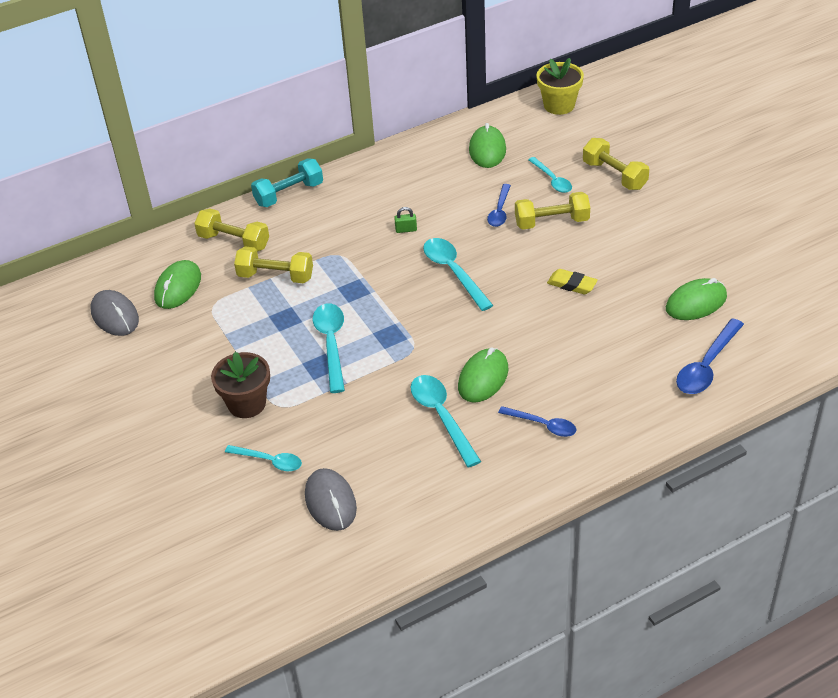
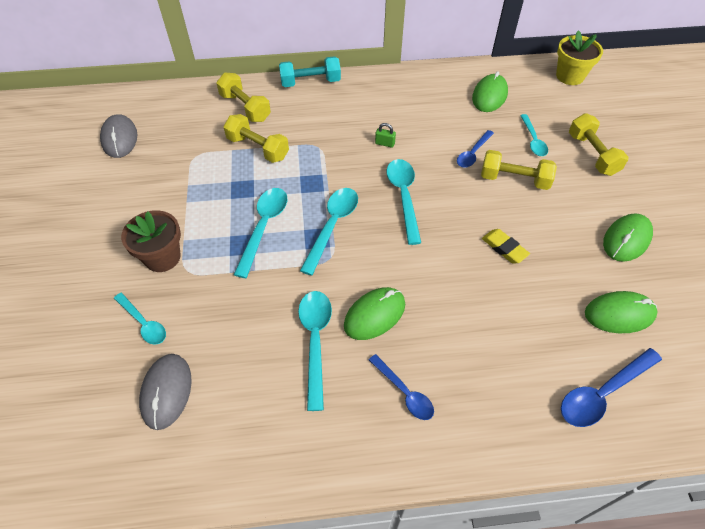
camera: 20 degrees right, 10 degrees up
green mouse [154,260,201,309] -> green mouse moved to [603,213,653,262]
none -> turquoise spoon [300,188,358,276]

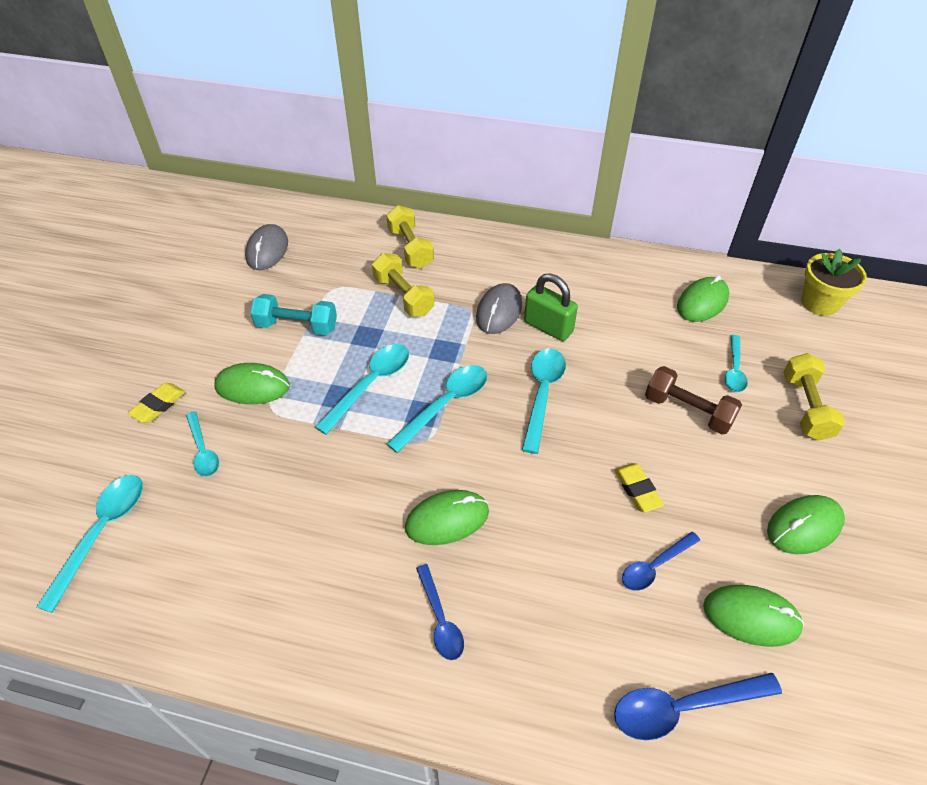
camera: 20 degrees right, 5 degrees down
brown flower pot [121,210,181,272] -> green mouse [214,363,290,404]
grey mouse [139,354,192,430] -> grey mouse moved to [476,283,522,334]
turquoise dumbbell [279,56,341,87] -> turquoise dumbbell moved to [251,294,337,335]
turquoise spoon [298,291,332,411] -> turquoise spoon moved to [36,475,143,613]
green padlock [375,123,396,148] -> green padlock [524,273,578,341], size x2.11
blue spoon [457,130,494,168] -> blue spoon moved to [622,532,700,591]
yellow dumbbell [481,150,557,190] -> brown dumbbell [645,366,742,435]
none -> yellow eraser [128,383,186,423]

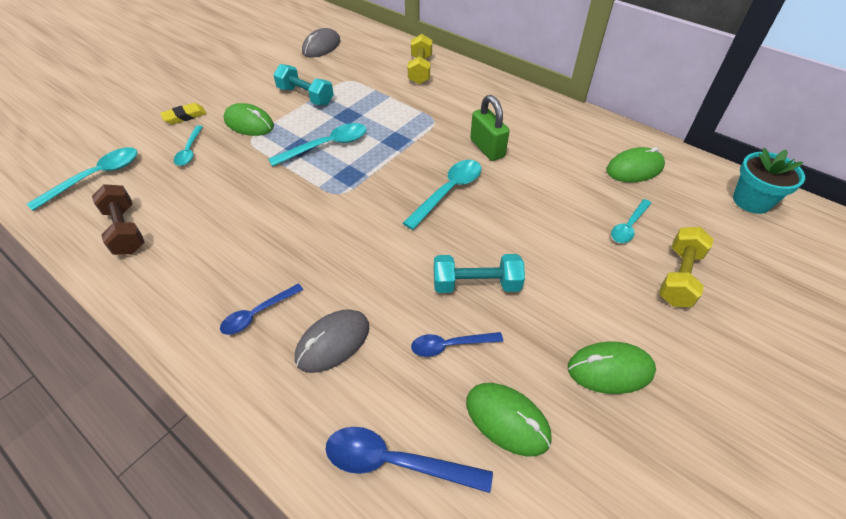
camera: 25 degrees right, 0 degrees up
yellow dumbbell [372,253,434,316] -> none
turquoise spoon [386,365,487,453] -> none
green mouse [405,490,489,545] -> none
blue spoon [416,564,464,660] -> blue spoon turned 45 degrees clockwise [220,283,304,335]
grey mouse [476,283,522,334] -> grey mouse moved to [295,309,369,373]
yellow eraser [614,463,664,512] -> turquoise dumbbell [434,254,525,293]
brown dumbbell [645,366,742,435] -> brown dumbbell moved to [92,184,144,255]
yellow flower pot [801,249,867,316] -> turquoise flower pot [733,148,805,214]

